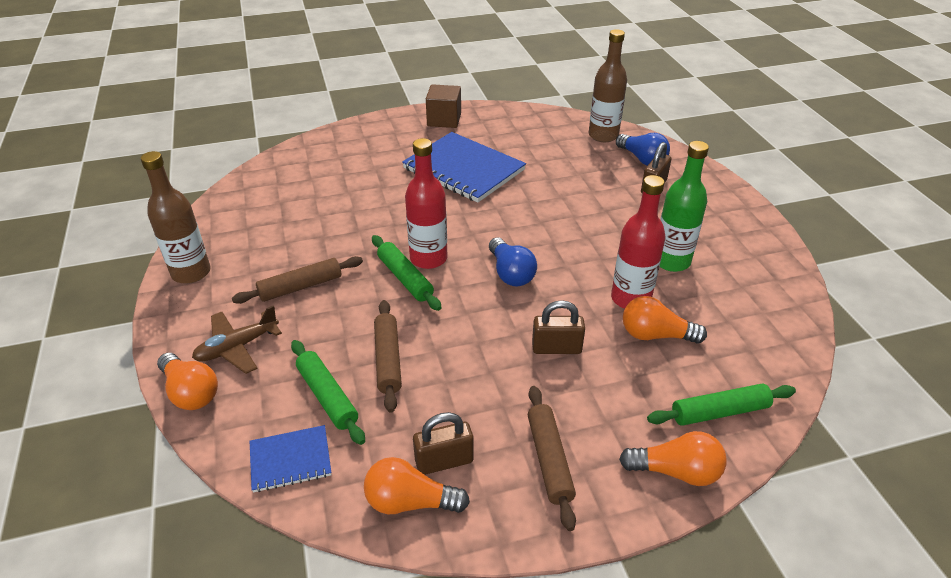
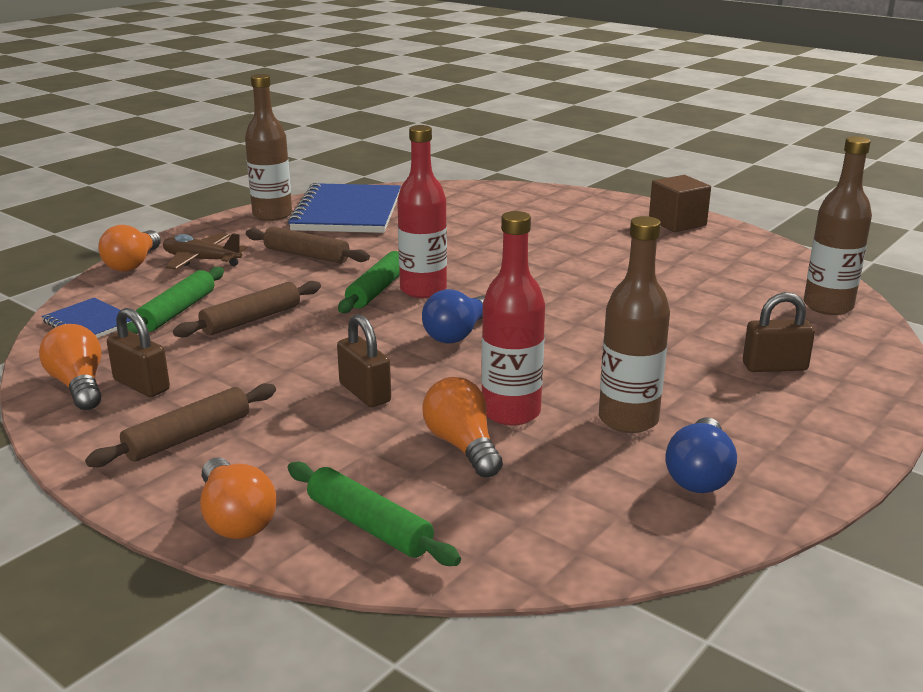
camera: 55 degrees right, 15 degrees down
blue notebook [402,132,526,203] -> blue notebook moved to [288,183,401,233]
blue light bulb [616,133,670,166] -> blue light bulb moved to [666,417,737,493]
green bottle [660,141,709,272] -> brown bottle [599,216,670,433]

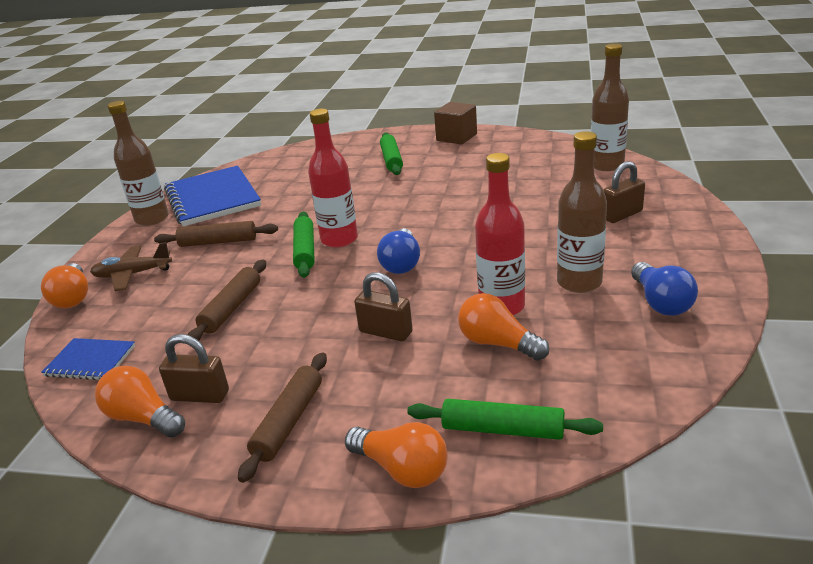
camera: 25 degrees left, 5 degrees up
green rolling pin [127,267,224,334] -> green rolling pin moved to [380,132,403,175]

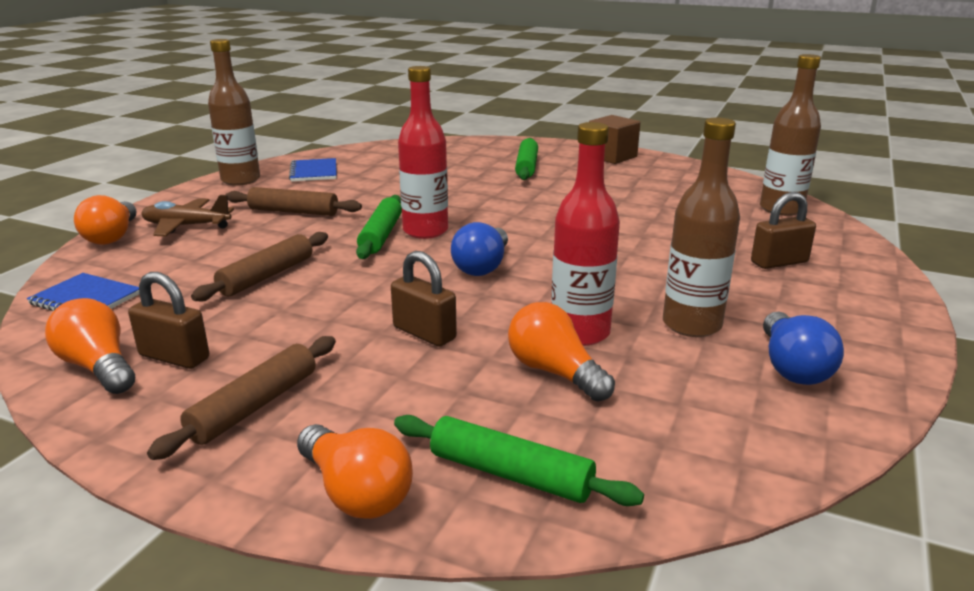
camera: 10 degrees right, 5 degrees down
blue notebook [164,166,261,226] -> blue notebook [289,158,337,182], size x0.50

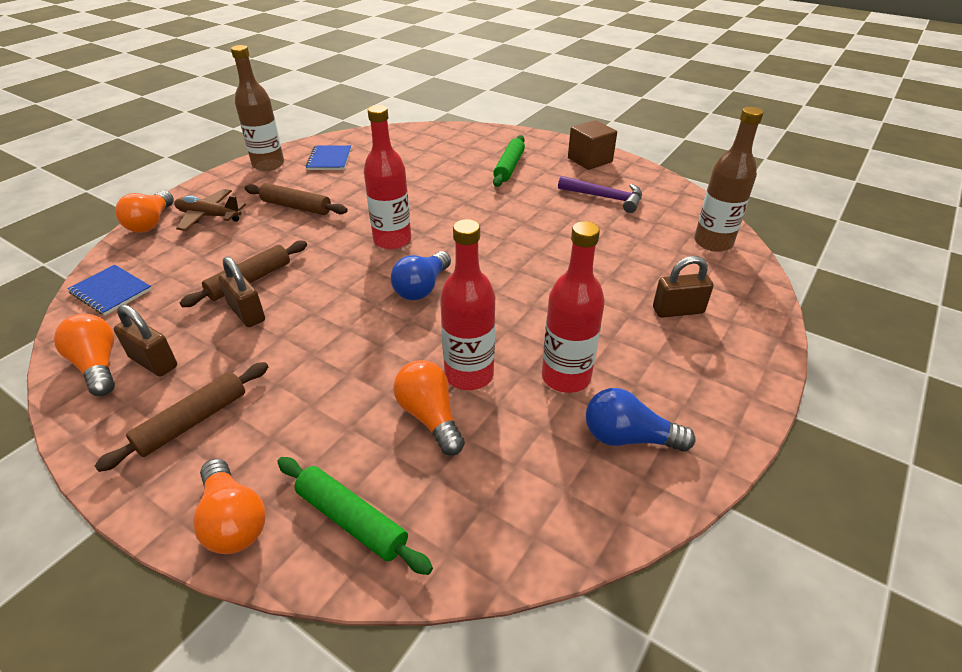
camera: 10 degrees right, 15 degrees up
green rolling pin [356,195,402,259] -> none
brown padlock [391,251,457,347] -> brown padlock moved to [219,256,265,327]
brown bottle [663,118,740,337] -> red bottle [542,221,605,393]
blue light bulb [763,311,844,385] -> blue light bulb turned 90 degrees clockwise [586,388,696,452]
none -> purple hammer [558,176,642,213]

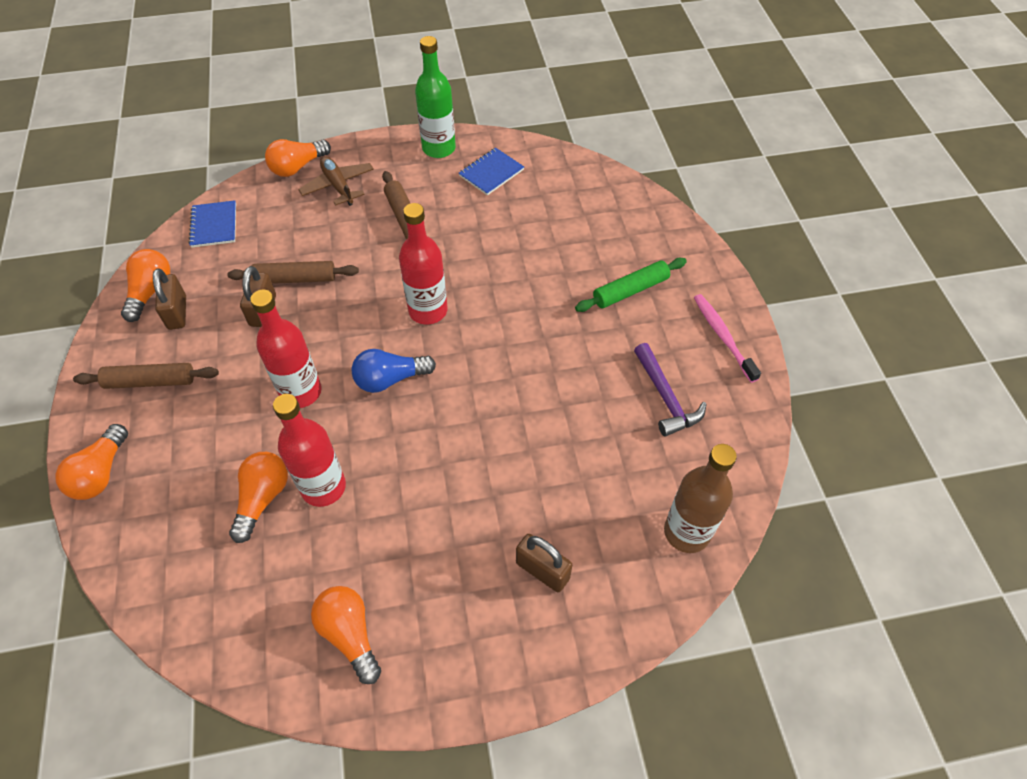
camera: 45 degrees right, 15 degrees up
brown bottle [231,45,284,171] -> green bottle [415,36,456,158]
green rolling pin [278,457,433,575] -> none
red bottle [542,221,605,393] -> red bottle moved to [250,290,322,408]
brown cube [568,120,617,170] -> pink toothbrush [694,294,761,383]
blue light bulb [586,388,696,452] -> orange light bulb [311,586,381,684]

